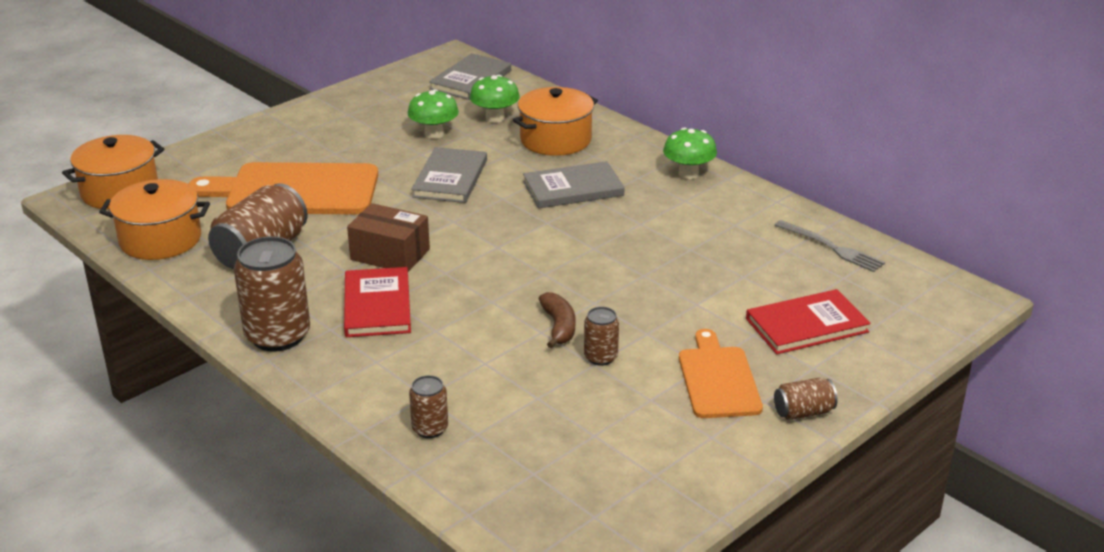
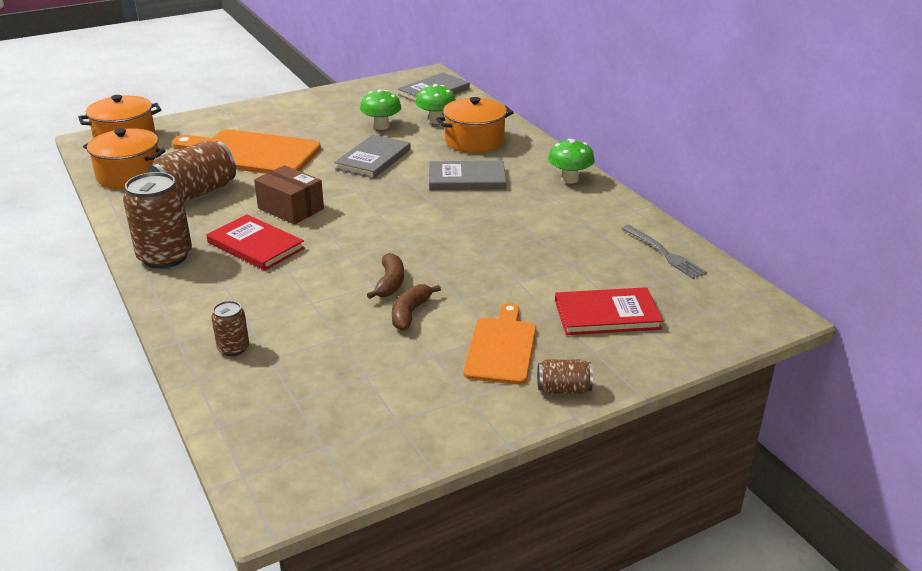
camera: 15 degrees right, 0 degrees up
red book [344,267,411,337] -> red book turned 60 degrees counterclockwise [207,215,305,271]
brown can [584,307,619,366] -> brown banana [392,284,441,331]

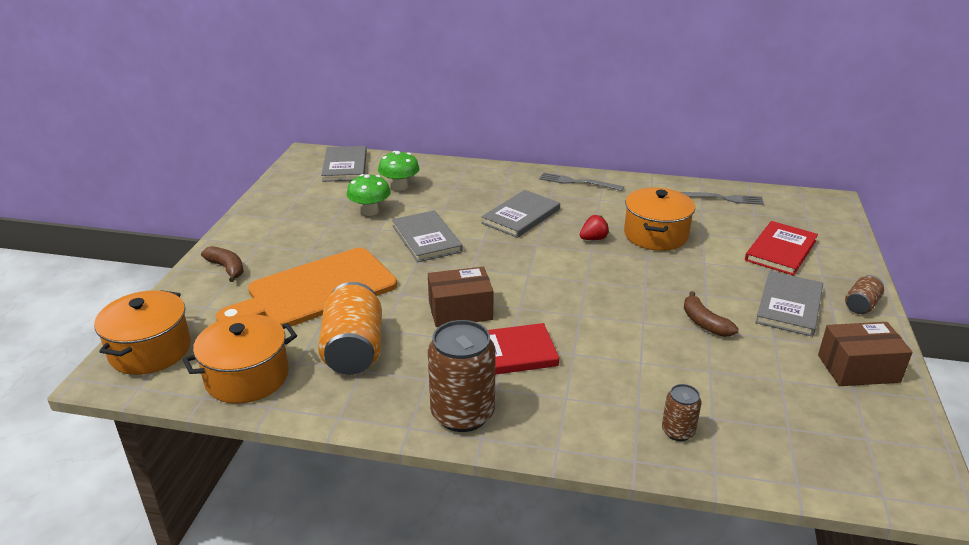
camera: 50 degrees left, 0 degrees up
brown can [148,141,236,202] -> orange can [318,282,382,375]
brown banana [367,253,404,299] -> brown banana moved to [201,246,244,282]
orange pot [436,97,514,153] -> orange pot moved to [624,188,695,251]
orange cutting board [463,303,536,385] -> grey book [755,271,823,337]
green mushroom [548,139,595,184] -> grey fork [539,173,624,191]
none -> red strawberry [580,215,609,240]
none -> brown box [818,322,913,386]

